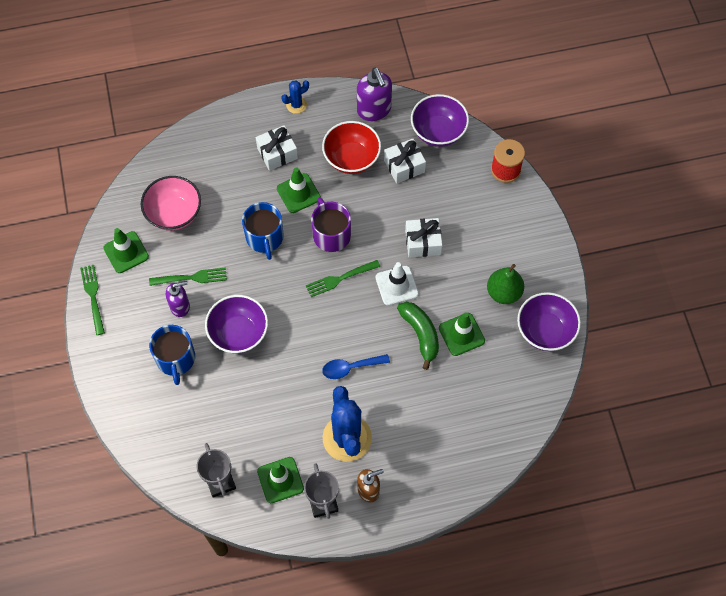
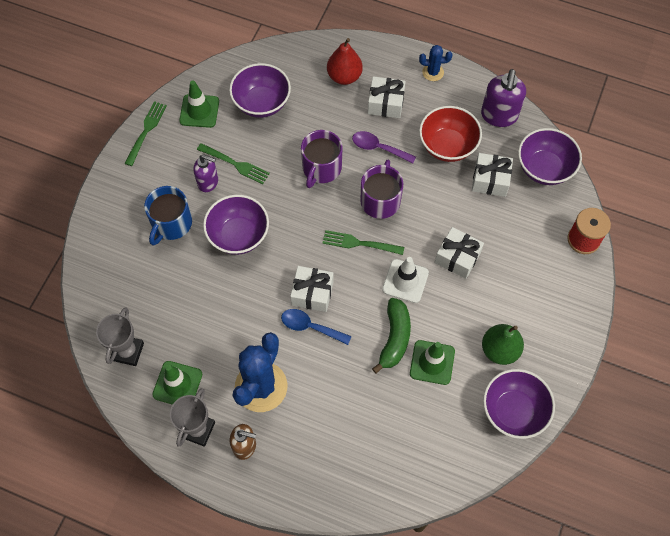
camera: 35 degrees right, 0 degrees up
pink bowl [141,176,201,231] -> purple bowl [229,63,291,118]
blue mug [242,202,284,260] -> purple mug [301,130,343,188]
green traffic cone [277,167,321,213] -> purple spoon [352,131,416,164]
none -> white gift [290,266,333,312]
none -> red pear [327,38,363,85]

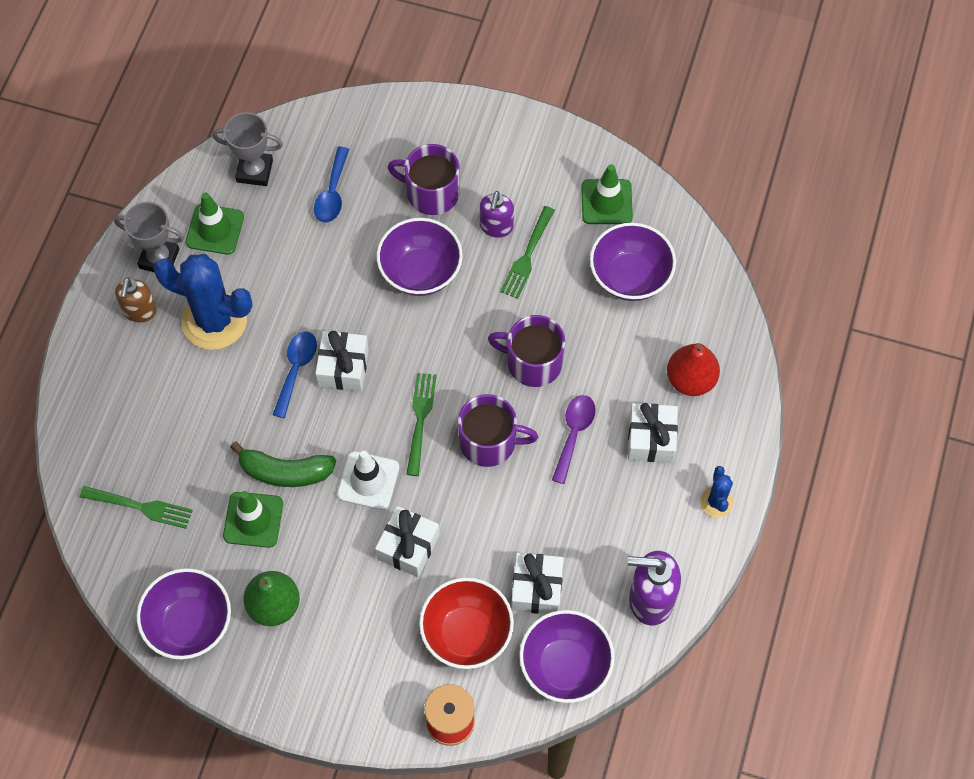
camera: 85 degrees right, 0 degrees up
green fork [124,101,167,166] -> green fork moved to [80,486,193,529]
blue mug [144,186,192,246] -> purple mug [388,144,460,215]
red bowl [419,106,482,162] -> red bowl moved to [419,578,514,669]
none -> blue spoon [314,147,349,223]

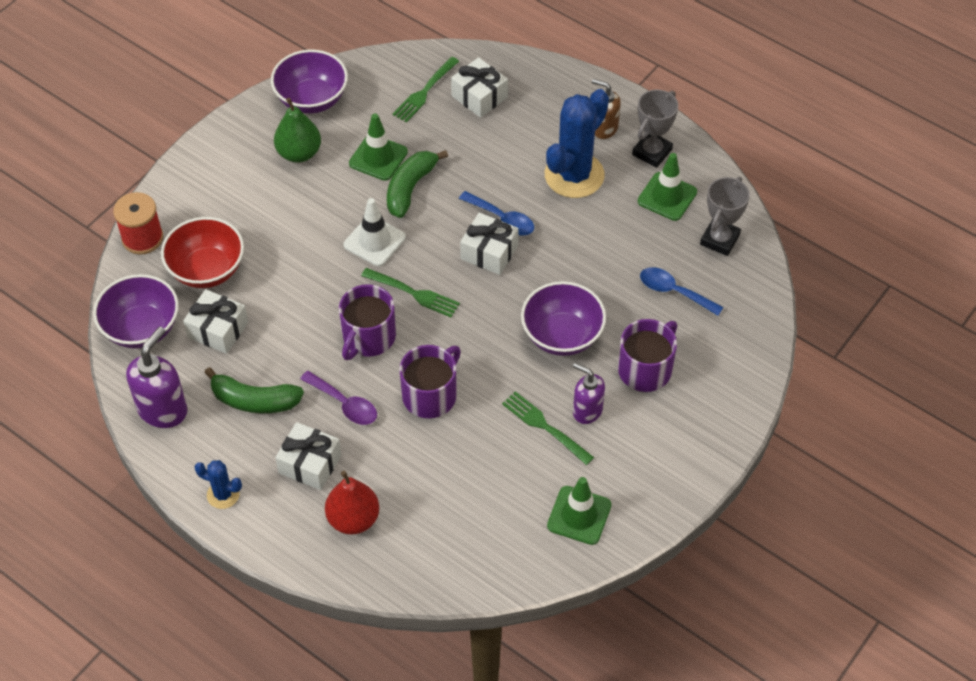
camera: 110 degrees right, 10 degrees down
white gift [375,506,440,577] -> white gift moved to [451,57,508,118]
purple bowl [590,223,676,301] -> none
none -> green banana [204,367,304,413]

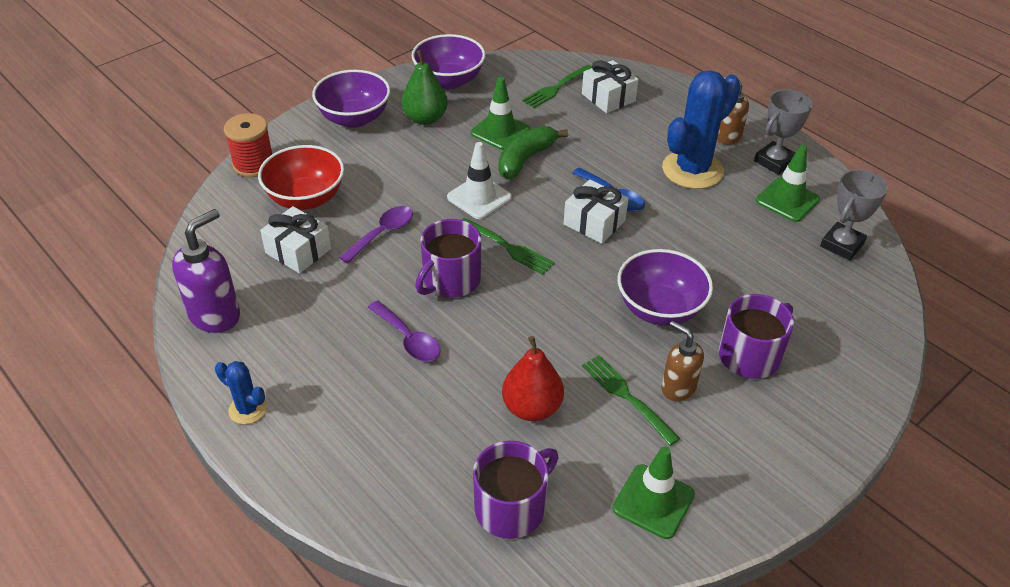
camera: 10 degrees right, 10 degrees down
purple bowl [93,274,179,349] -> purple bowl moved to [312,70,390,128]
green banana [204,367,304,413] -> none
white gift [275,422,341,490] -> none
red pear [325,471,379,535] -> red pear moved to [502,336,564,421]
purple mug [399,345,461,418] -> purple mug moved to [473,441,559,539]
purple soap dispenser [573,363,605,424] -> brown soap dispenser [661,321,704,401]
blue spoon [640,267,723,316] -> none
none -> purple spoon [339,206,413,264]

